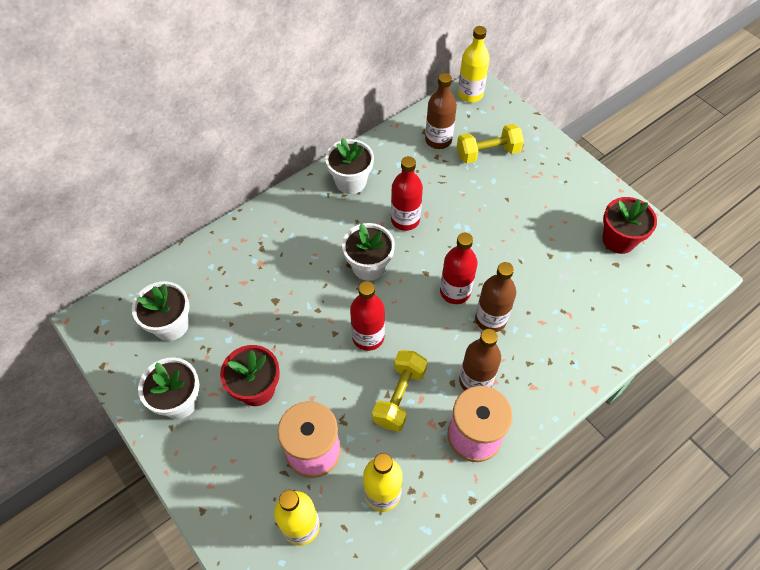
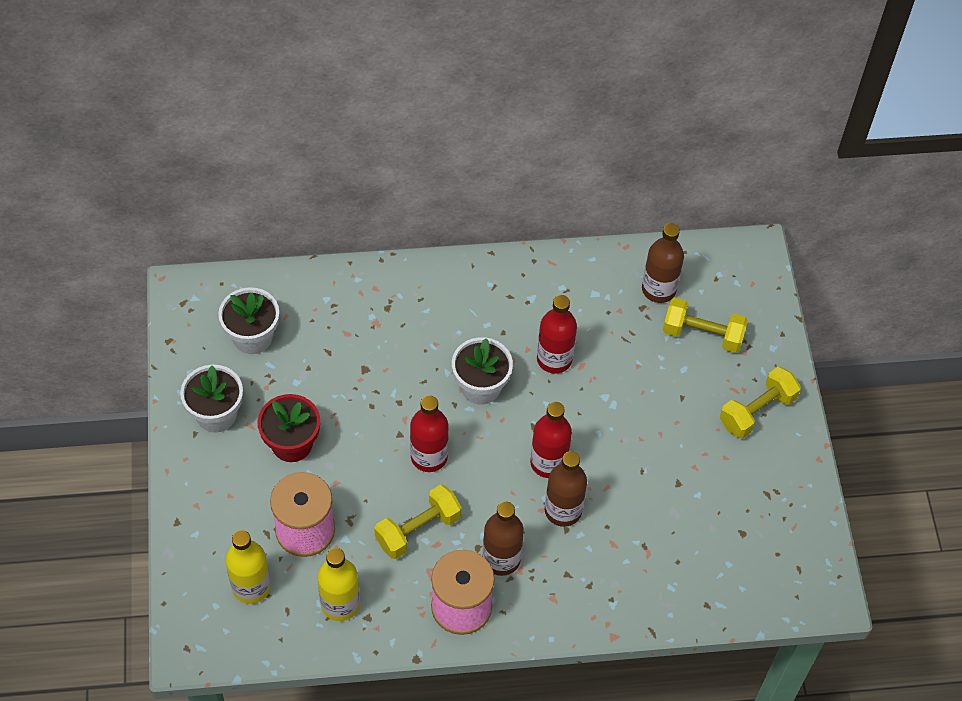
camera: 30 degrees right, 0 degrees up
white flower pot [325,138,374,194] -> none
yellow bottle [458,26,490,102] -> none
red flower pot [603,197,657,254] -> none
none -> yellow dumbbell [720,367,801,439]

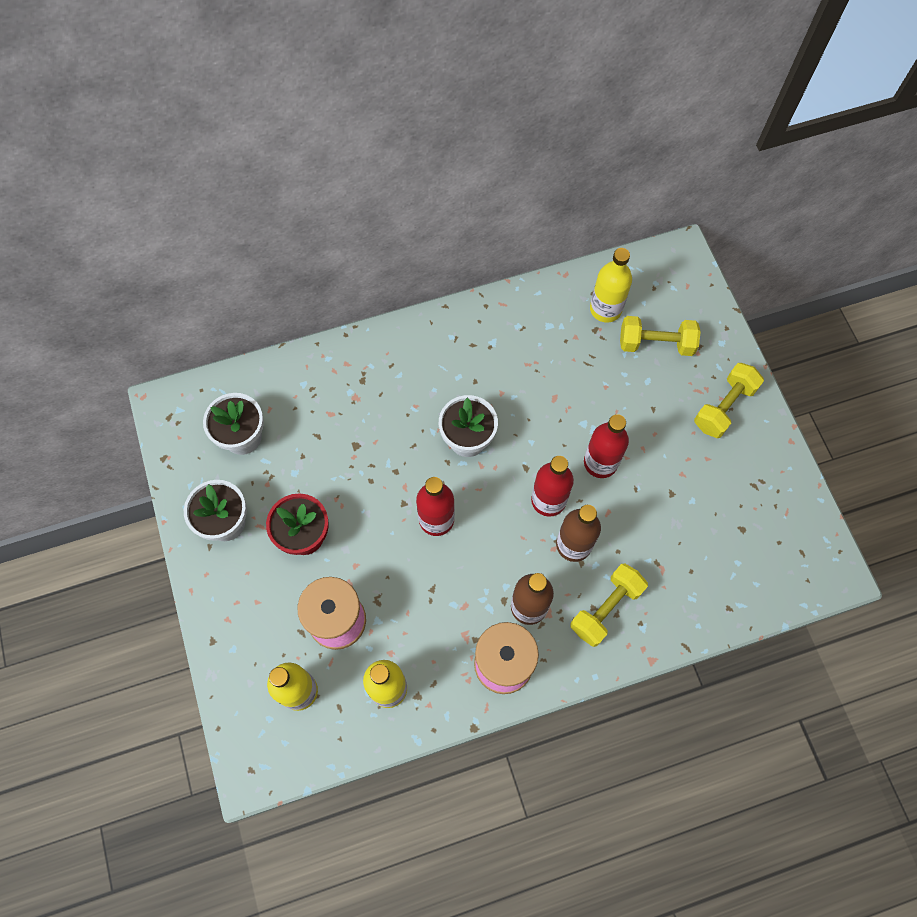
camera: 10 degrees left, 10 degrees up
yellow dumbbell [374,484,462,559] -> yellow dumbbell moved to [571,563,648,647]
red bottle [537,295,577,374] -> red bottle moved to [584,414,629,478]
brown bottle [642,223,684,303] -> yellow bottle [590,248,632,322]

